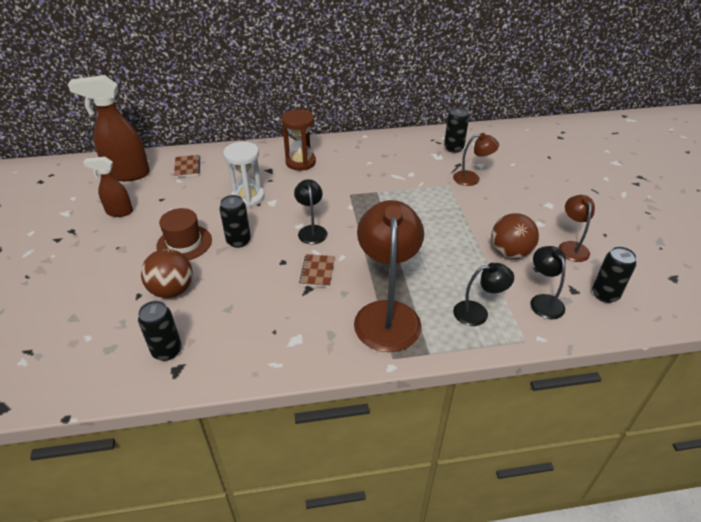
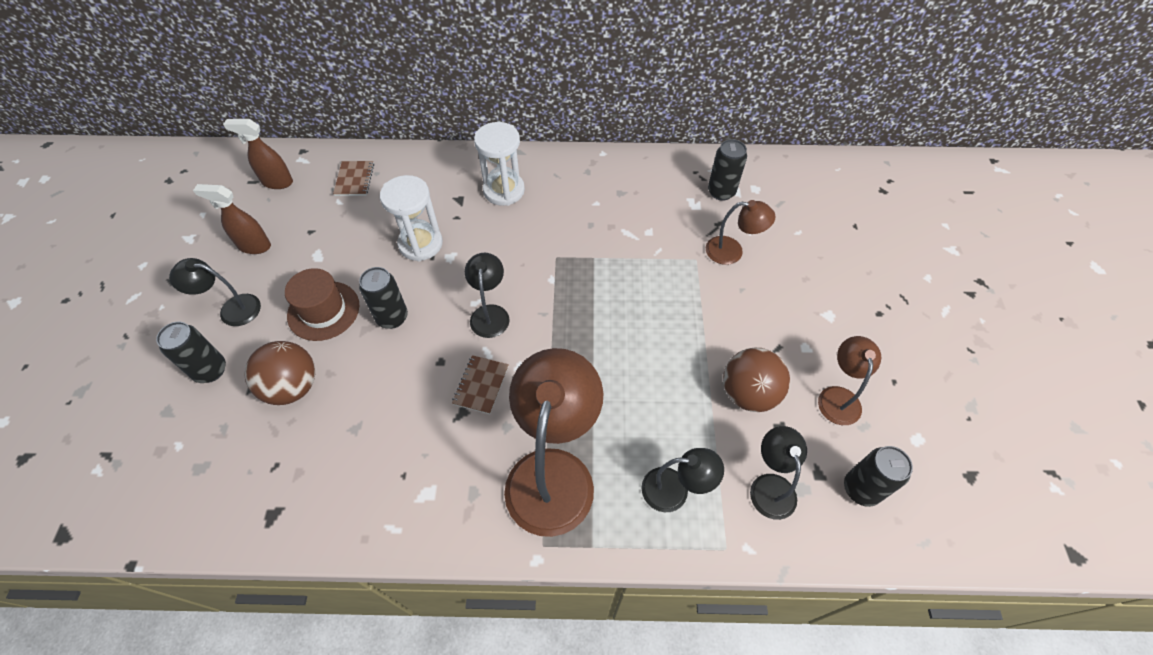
camera: 10 degrees right, 15 degrees up
brown spray bottle [68,75,150,181] -> brown spray bottle [223,119,293,189], size x0.57
black can [138,301,182,361] -> black can moved to [156,322,226,383]
brown hourglass [282,109,316,171] -> white hourglass [474,122,525,206]
none -> black lamp [169,258,261,326]

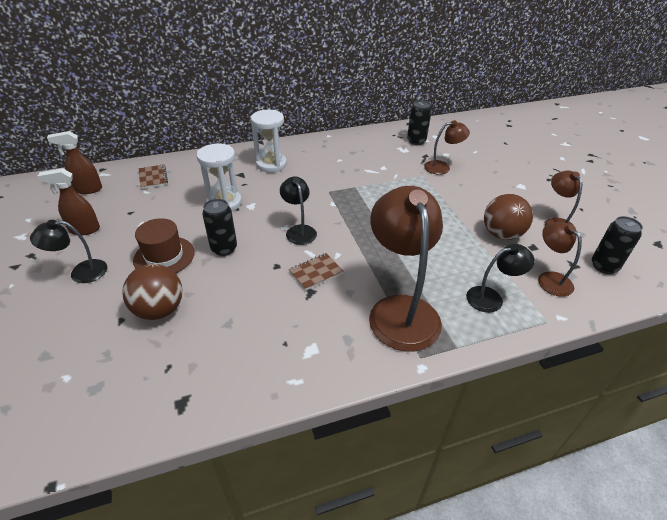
camera: 20 degrees left, 15 degrees down
black can [156,322,226,383] -> none
brown notebook [452,355,509,414] -> brown notebook turned 60 degrees clockwise [289,253,343,291]
black lamp [750,426,807,520] -> brown lamp [538,222,582,297]

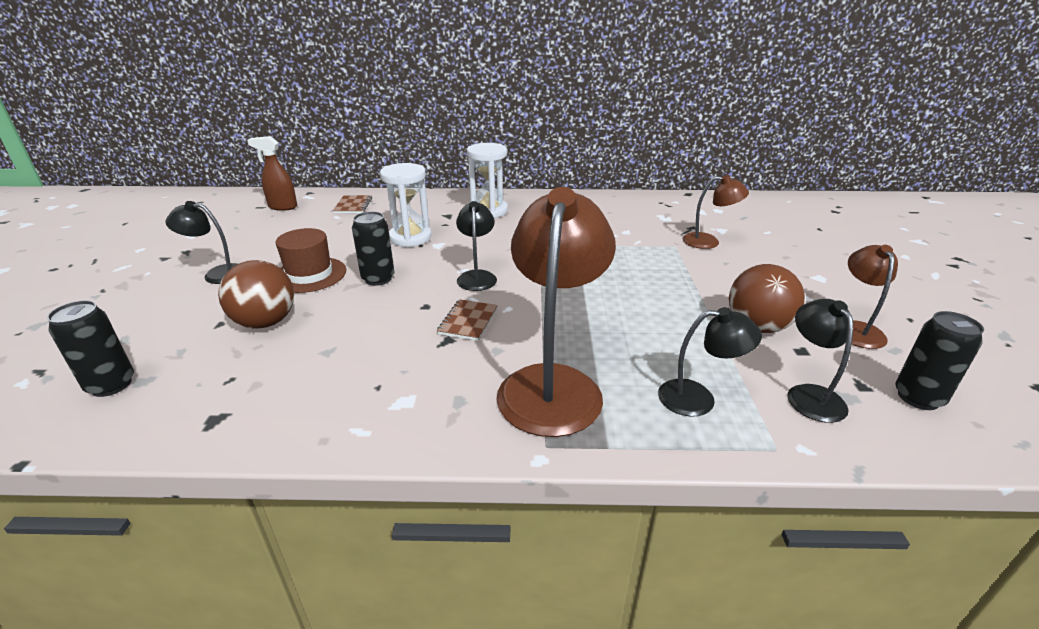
camera: 20 degrees right, 10 degrees down
brown spray bottle [37,168,100,235] -> none
brown notebook [289,253,343,291] -> brown notebook turned 60 degrees counterclockwise [437,299,498,341]
black can [407,100,432,145] -> black can moved to [47,300,134,397]
brown lamp [538,222,582,297] -> black lamp [787,299,853,423]

